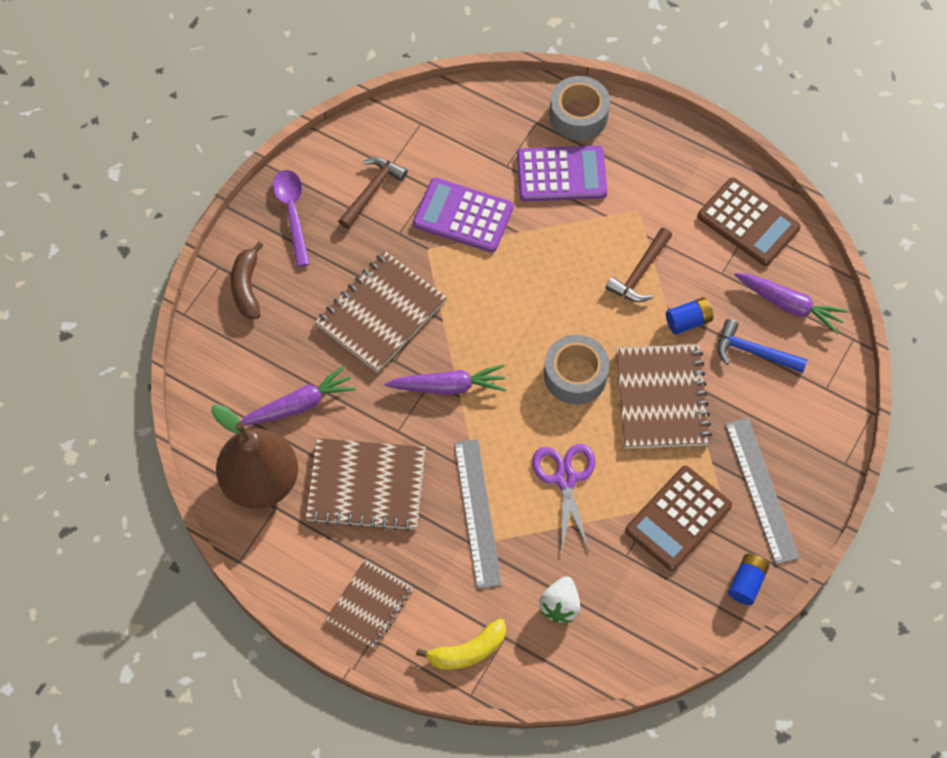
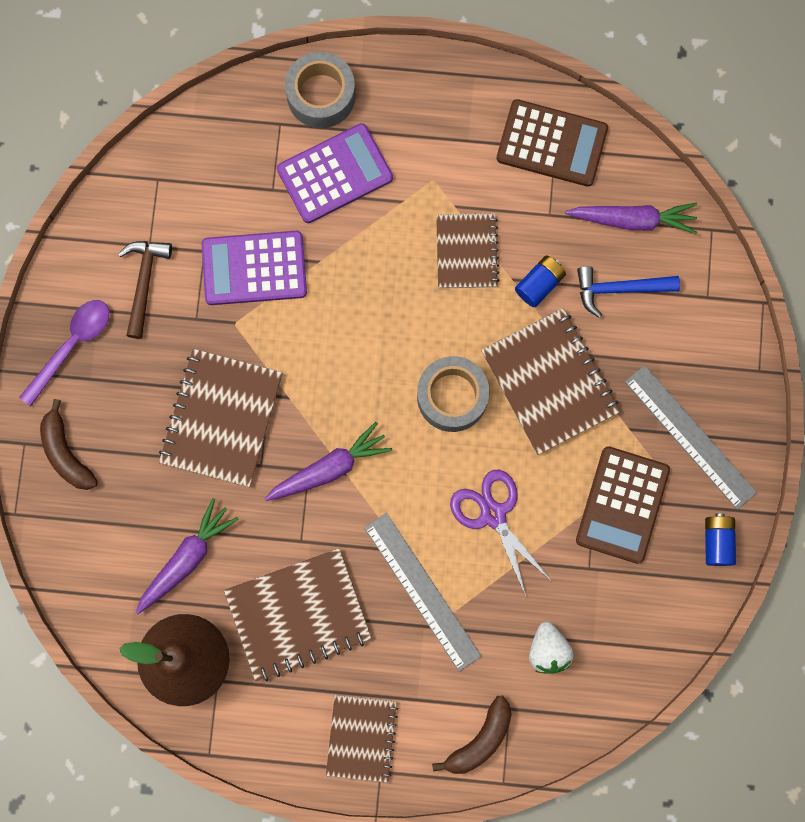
camera: 25 degrees left, 15 degrees up
purple spoon [273,170,310,267] -> purple spoon turned 75 degrees clockwise [19,300,109,406]
yellow banana [416,619,506,670] -> brown banana [432,696,512,774]
brown hammer [605,228,672,302] -> brown notebook [436,213,500,288]

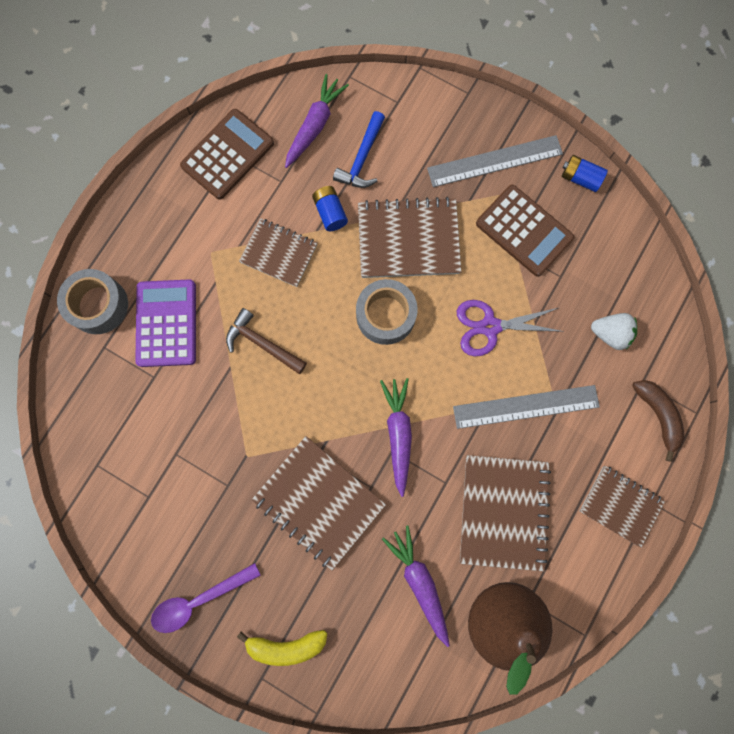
camera: 65 degrees left, 0 degrees up
purple spoon [19,300,109,406] -> purple spoon turned 90 degrees counterclockwise [151,563,261,633]
brown banana [40,399,98,490] -> yellow banana [237,630,327,666]
brown hammer [118,241,172,339] -> brown hammer moved to [226,308,307,374]
purple calculator [201,231,307,305] -> none

